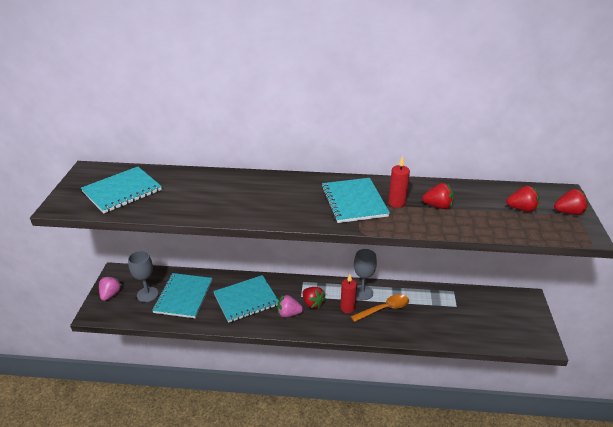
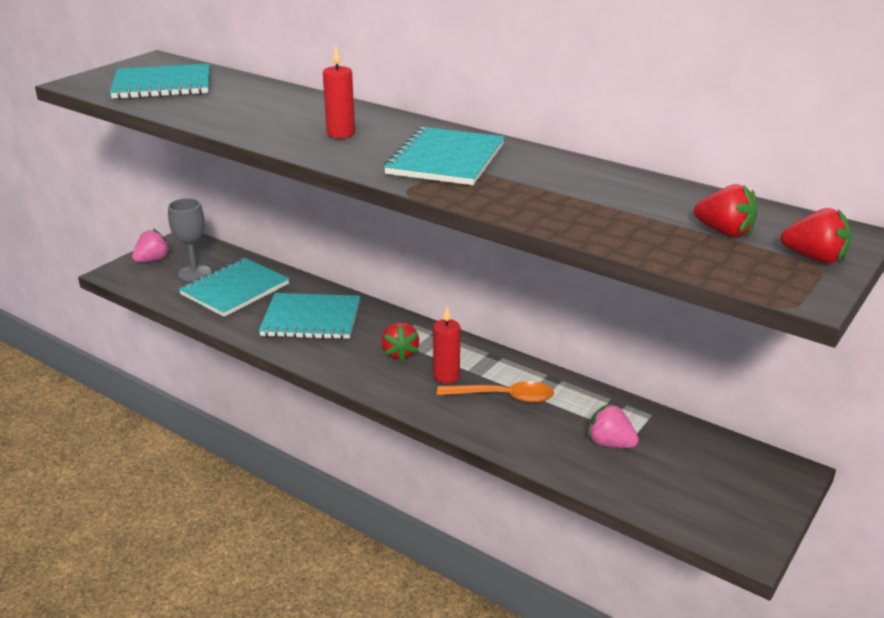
camera: 30 degrees right, 5 degrees down
pink strawberry [277,294,303,317] -> pink strawberry moved to [587,403,639,448]
grey goblet [354,249,377,300] -> none
red candle [388,156,410,208] -> red candle moved to [323,45,355,138]
red strawberry [422,183,454,209] -> none

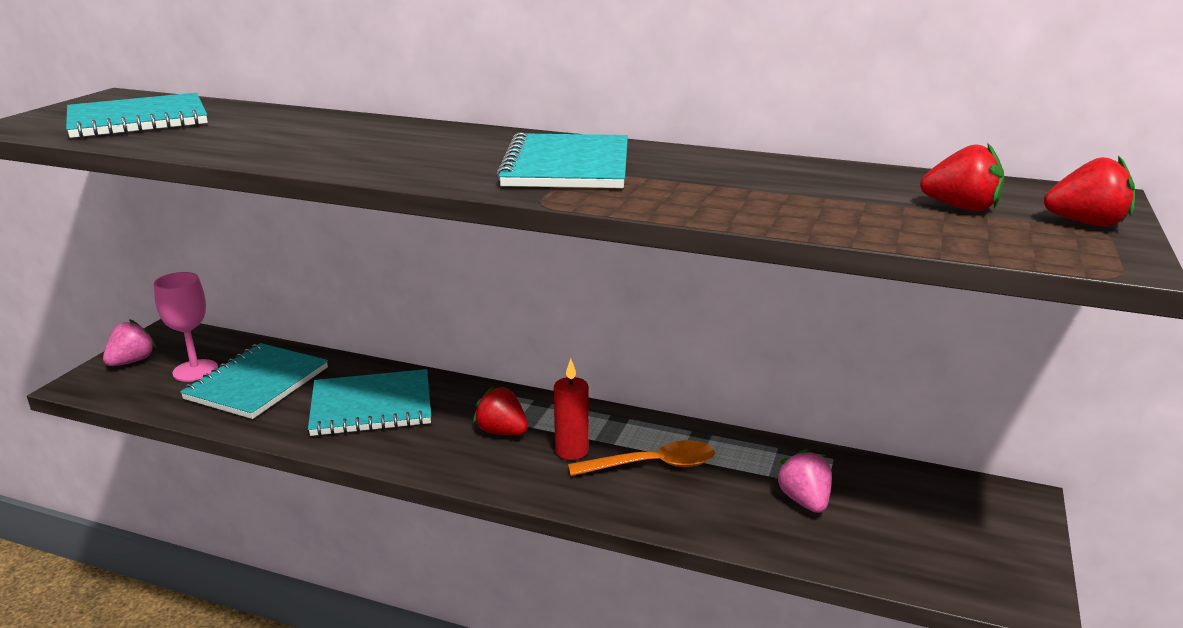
camera: 15 degrees left, 5 degrees down
grey goblet [168,198,211,282] -> pink goblet [154,272,218,382]
red candle [323,45,355,138] -> none
red strawberry [381,322,419,362] -> red strawberry turned 150 degrees clockwise [473,386,528,435]
pink strawberry [587,403,639,448] -> pink strawberry turned 60 degrees clockwise [776,449,832,513]

